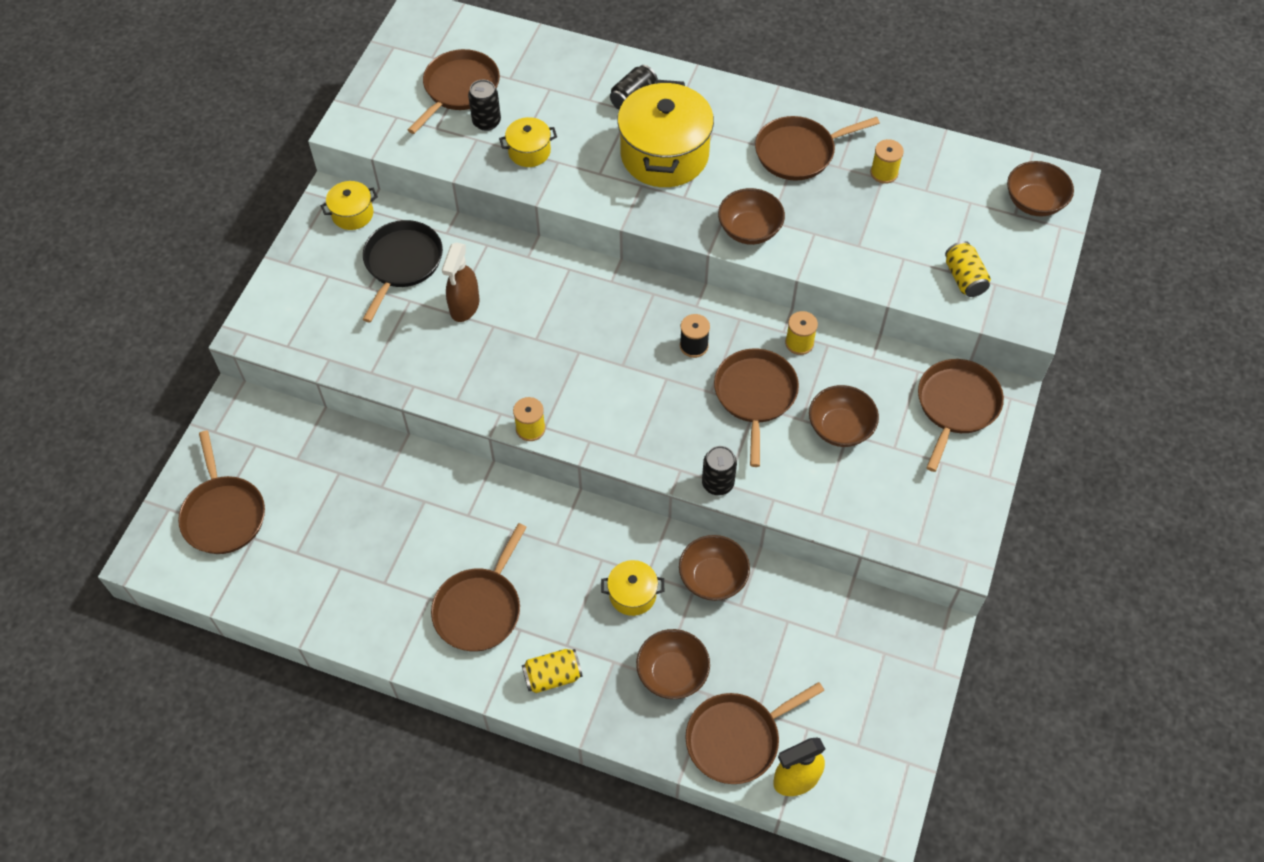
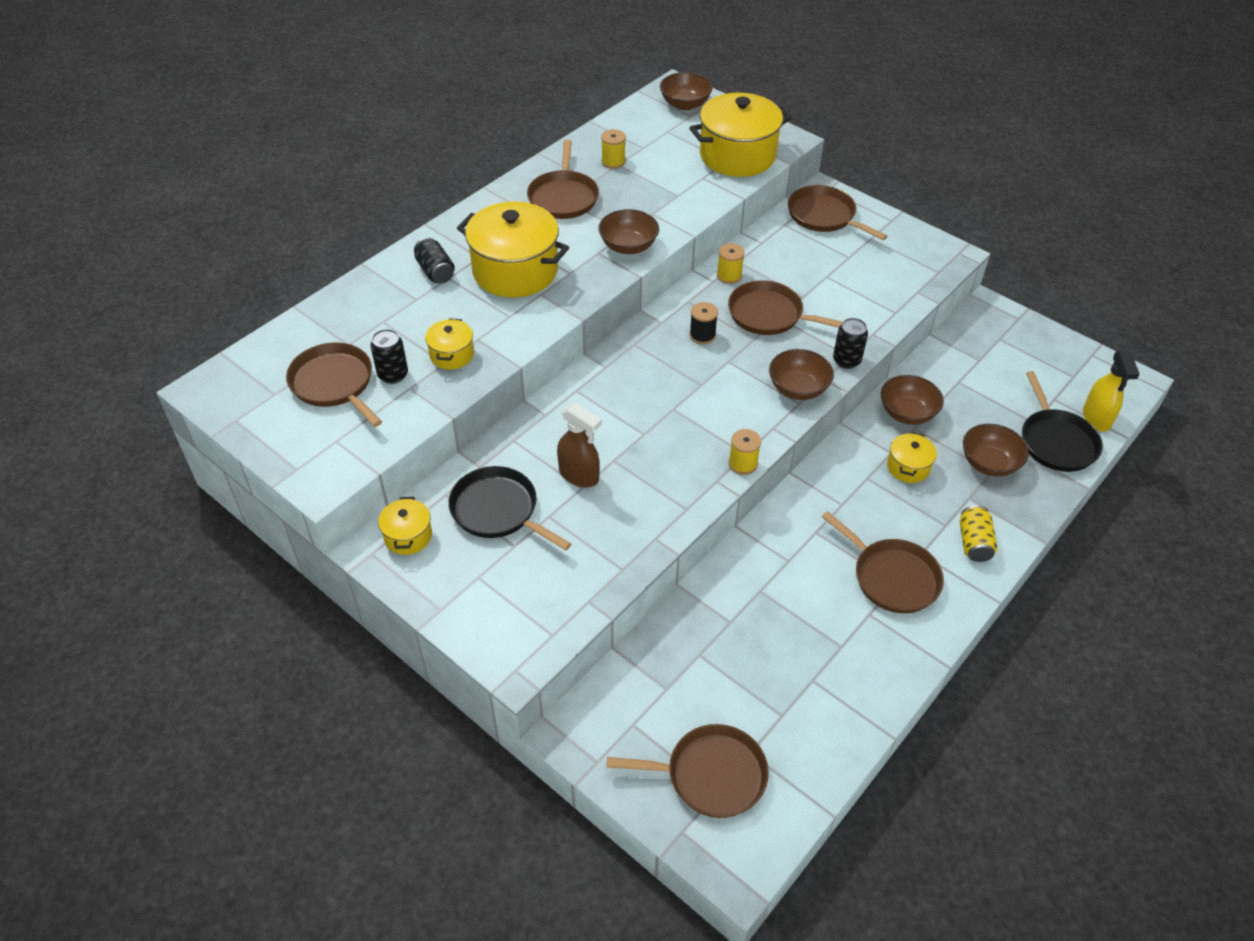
camera: 70 degrees left, 10 degrees down
brown pan [685,682,824,784] -> black pan [1022,371,1103,472]
brown bowl [809,385,879,447] -> brown bowl moved to [769,349,834,400]
yellow can [945,241,991,297] -> yellow pot [689,93,792,177]

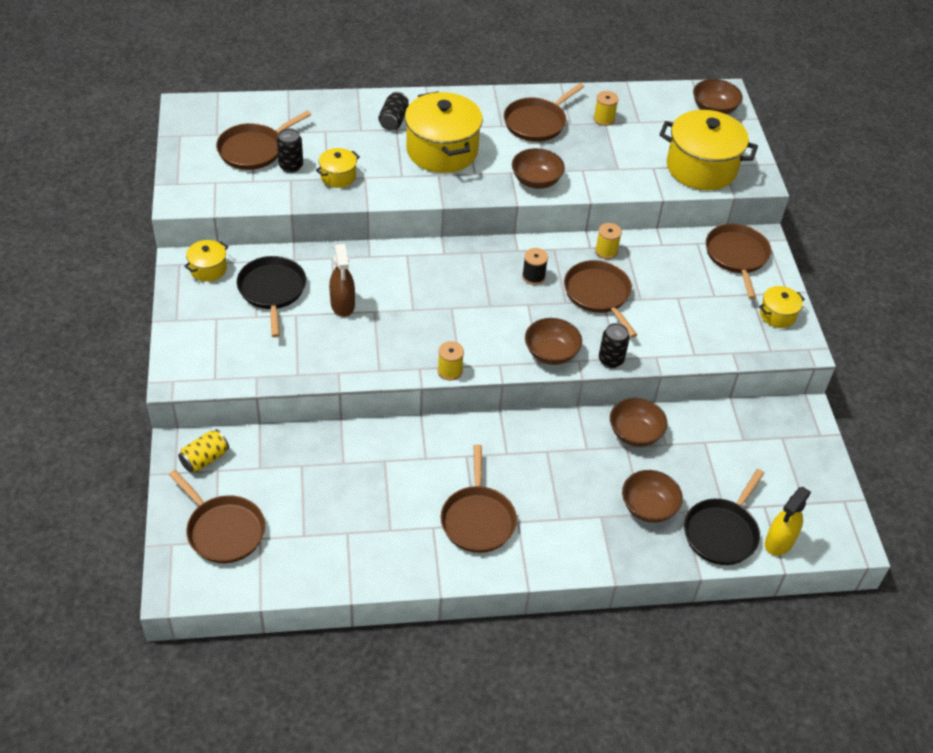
camera: 40 degrees right, 0 degrees up
brown pan [286,342,382,427] -> brown pan turned 135 degrees counterclockwise [216,111,311,170]
yellow pot [887,432,937,483] -> yellow pot moved to [759,286,805,328]
yellow can [960,505,997,562] -> yellow can moved to [178,429,229,473]

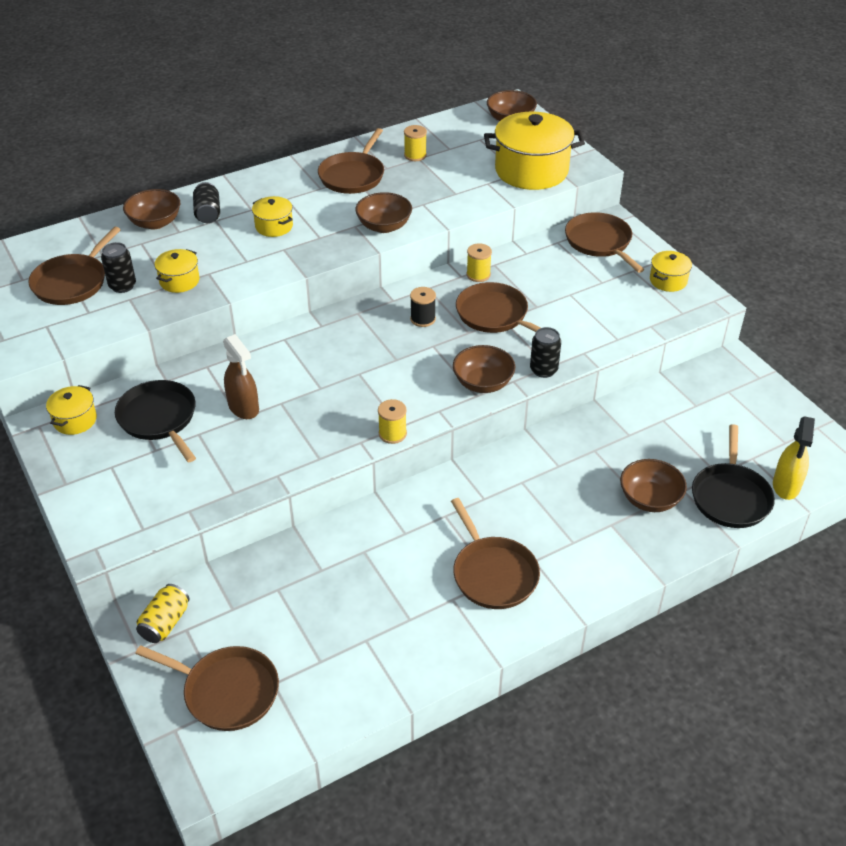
camera: 20 degrees left, 5 degrees down
yellow pot [405,91,483,173] -> yellow pot [252,196,293,237], size x0.48
brown bowl [610,398,668,447] -> brown bowl moved to [123,189,180,229]

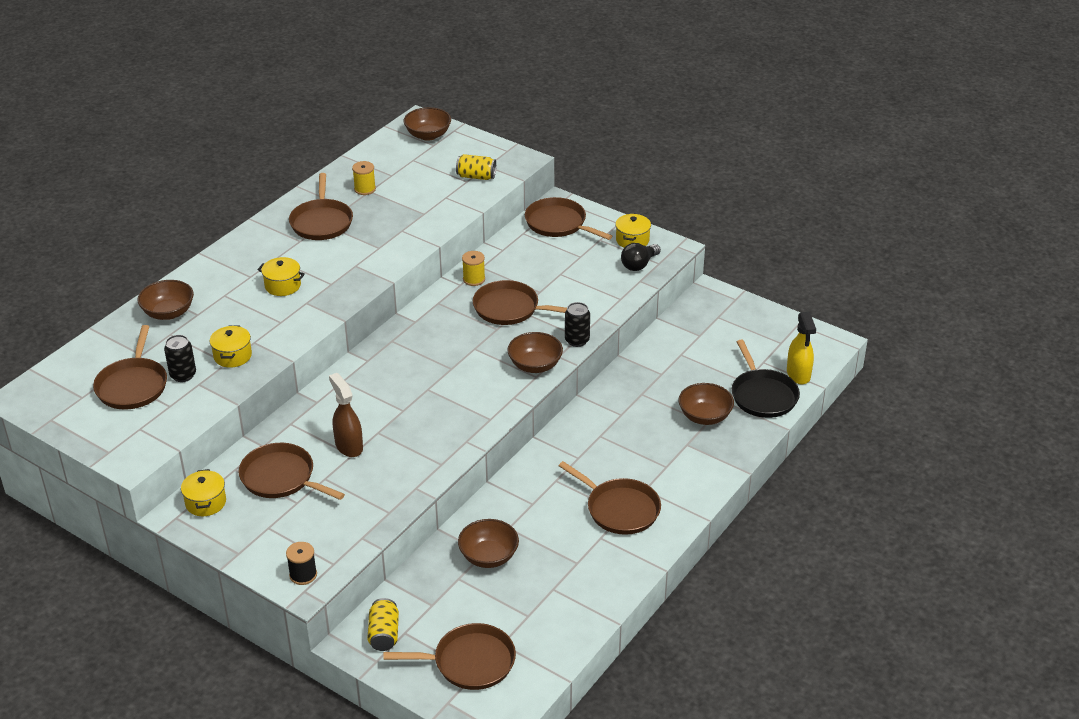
camera: 25 degrees left, 5 degrees down
black pan [115,380,196,462] -> brown pan [238,443,345,500]
black can [193,182,220,223] -> none
brown spray bottle [223,334,259,419] -> brown spray bottle turned 150 degrees counterclockwise [329,373,363,457]
brown bowl [355,192,412,233] -> brown bowl moved to [458,519,519,568]
yellow spool [378,399,407,444] -> none
black spool [410,287,436,327] -> black spool moved to [286,542,317,585]
yellow pot [484,112,585,190] -> yellow can [456,154,496,180]
none -> black light bulb [621,243,661,271]

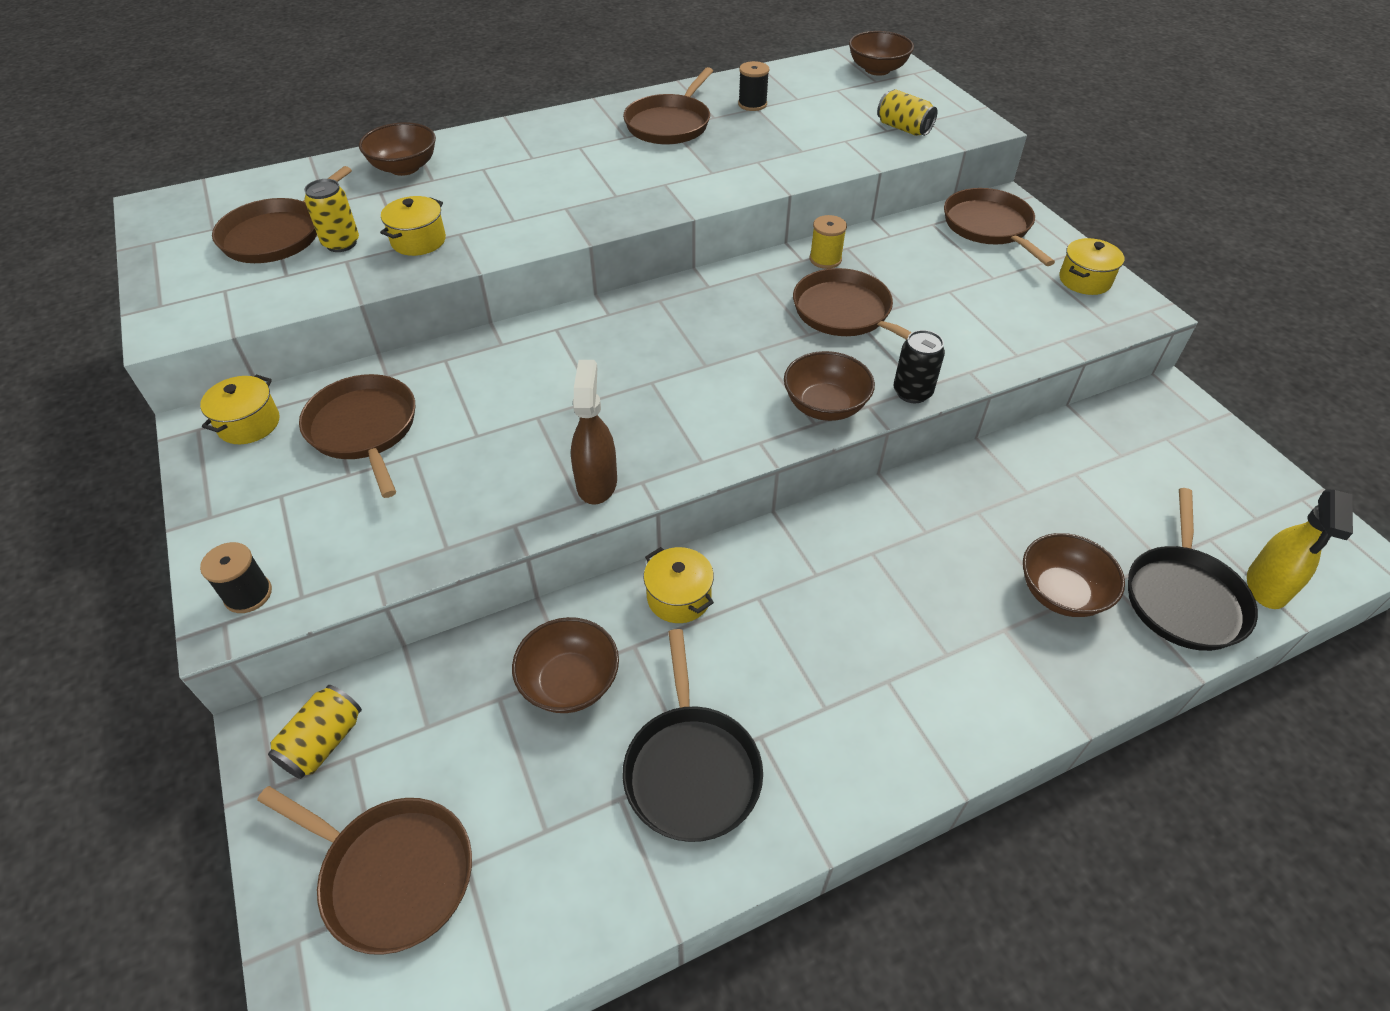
camera: 30 degrees right, 10 degrees up
black can [164,335,196,382] -> yellow can [304,179,359,252]
yellow pot [257,257,305,296] -> yellow pot moved to [643,547,714,623]
brown spray bottle [329,373,363,457] -> brown spray bottle moved to [571,360,617,505]
yellow spool [352,161,376,195] -> black spool [738,61,769,111]
brown pan [559,461,661,535] -> none
black light bulb [621,243,661,271] -> none
none -> black pan [623,629,763,842]

